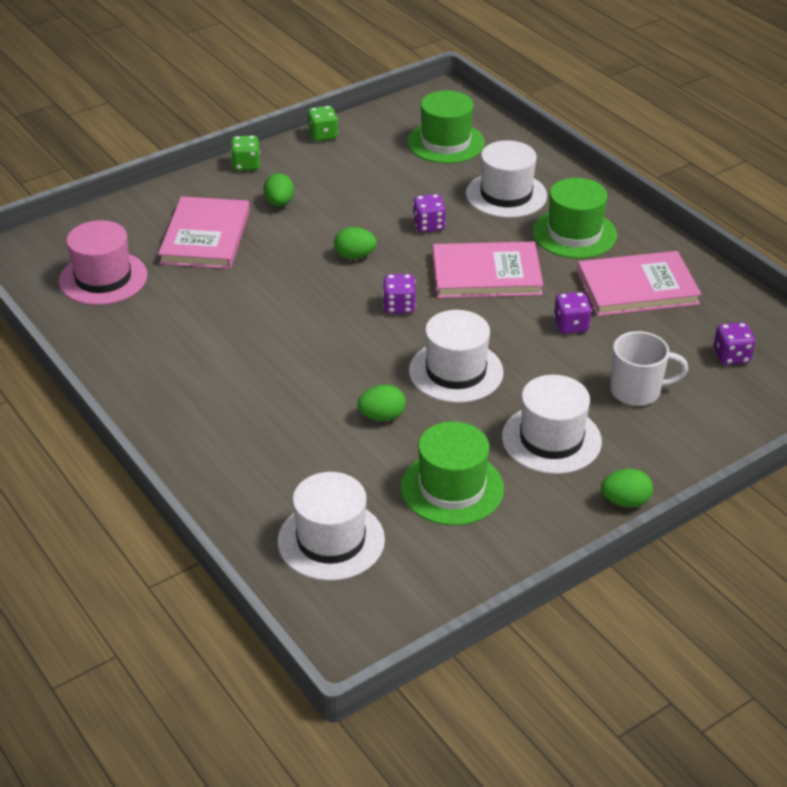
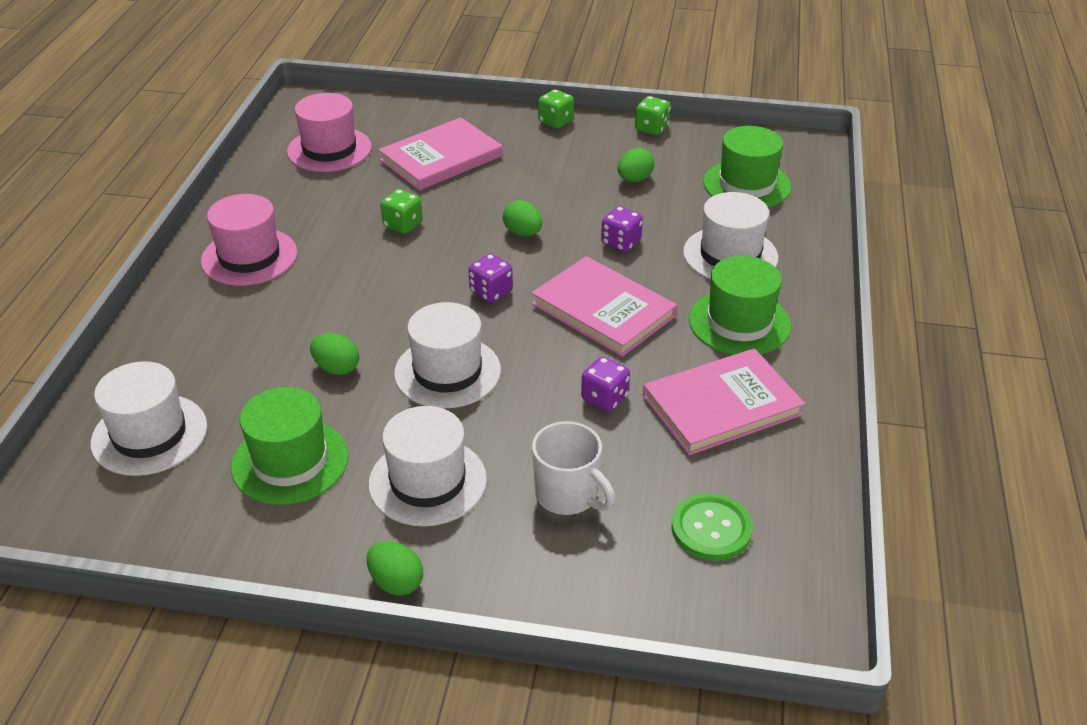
camera: 45 degrees right, 0 degrees up
green egg [264,173,294,206] -> green egg moved to [618,148,655,182]
pink book [577,251,702,316] -> pink book turned 60 degrees counterclockwise [643,348,805,455]
purple dice [714,322,755,365] -> green button [672,493,753,561]
none -> pink hat [201,194,297,286]
none -> green dice [380,189,423,234]

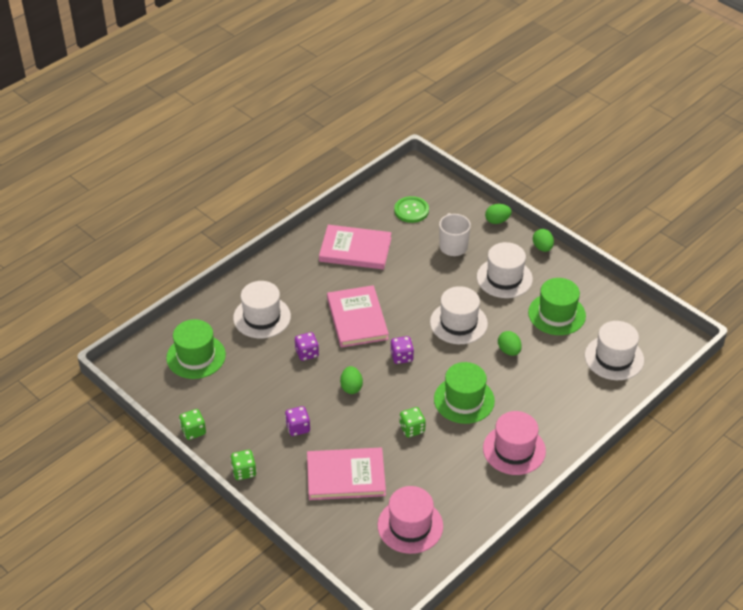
camera: 145 degrees left, 5 degrees up
purple dice [581,356,630,412] -> purple dice moved to [285,406,310,436]
green egg [618,148,655,182] -> green egg moved to [485,204,512,224]
green hat [689,256,791,355] -> green hat moved to [434,362,495,424]

